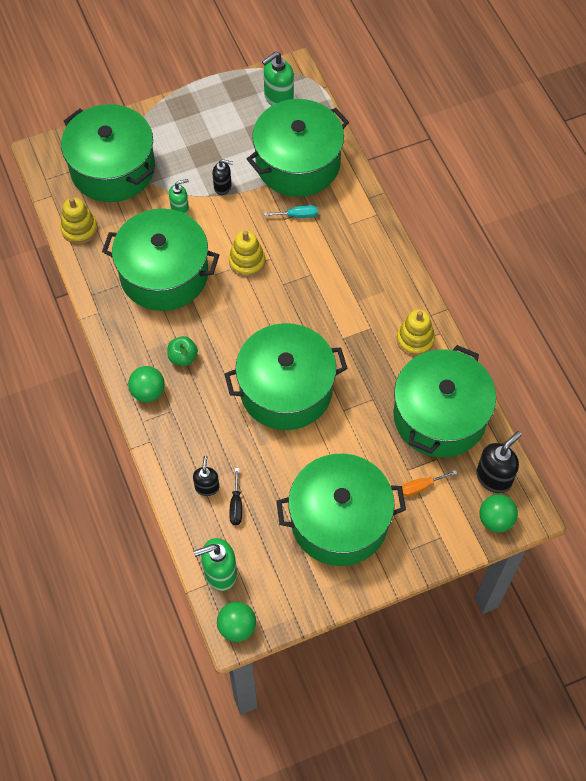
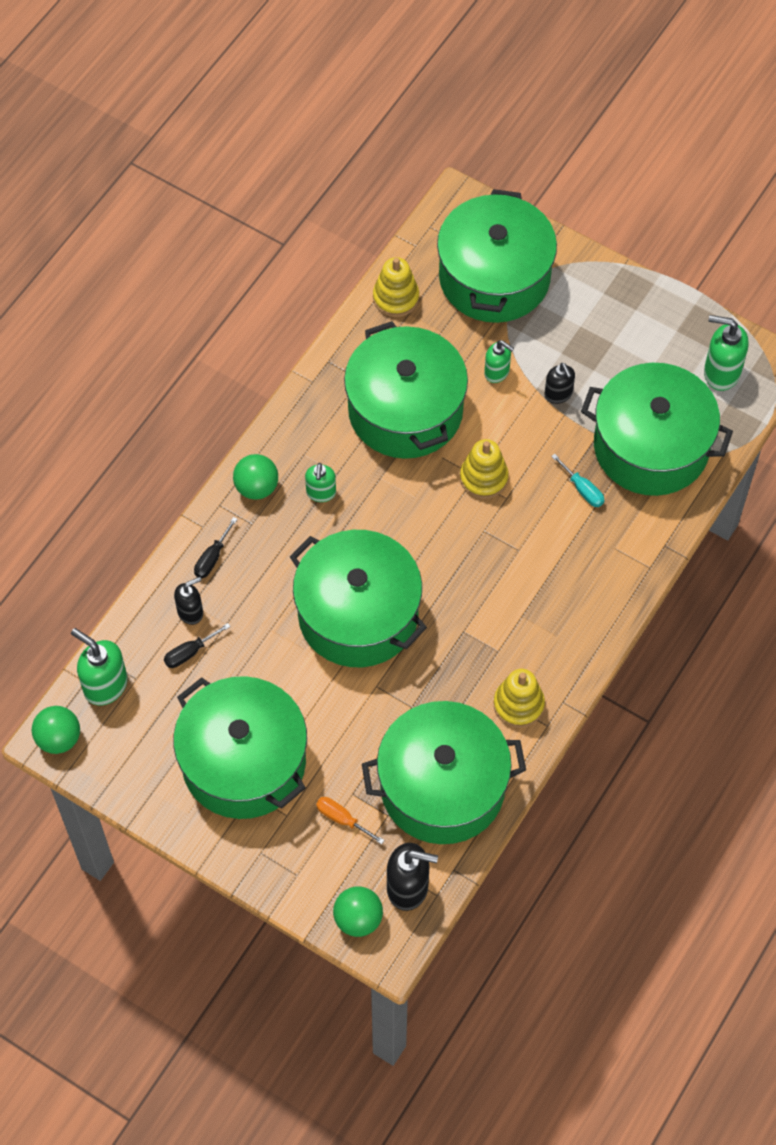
camera: 55 degrees right, 0 degrees up
green apple [167,336,198,366] -> green soap dispenser [305,463,336,502]
none -> black screwdriver [194,517,238,578]

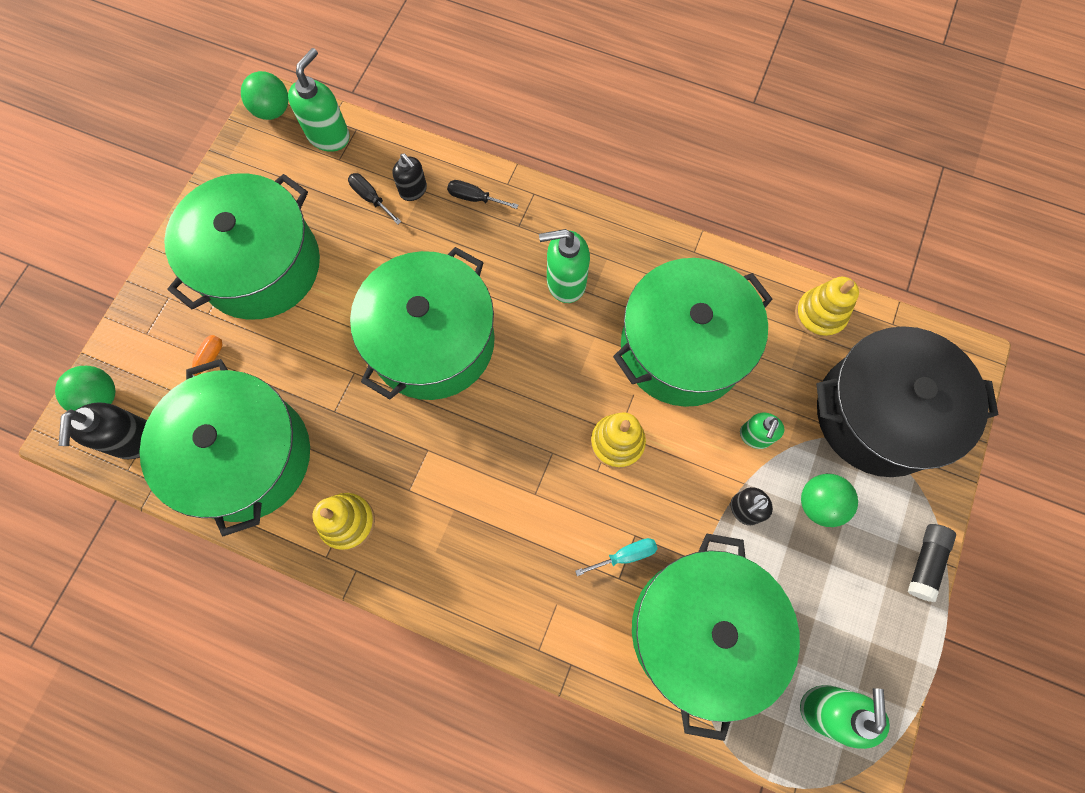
camera: 80 degrees right, 10 degrees up
green ball [233,454,278,500] -> green ball moved to [801,474,858,527]
green soap dispenser [305,463,336,502] -> green soap dispenser [539,229,590,303], size x1.58
green pot [437,189,557,323] -> black pot [816,326,998,477]
turquoise screwdriver [551,454,604,507] -> turquoise screwdriver turned 150 degrees counterclockwise [575,538,658,576]
none -> black glue stick [908,524,956,602]

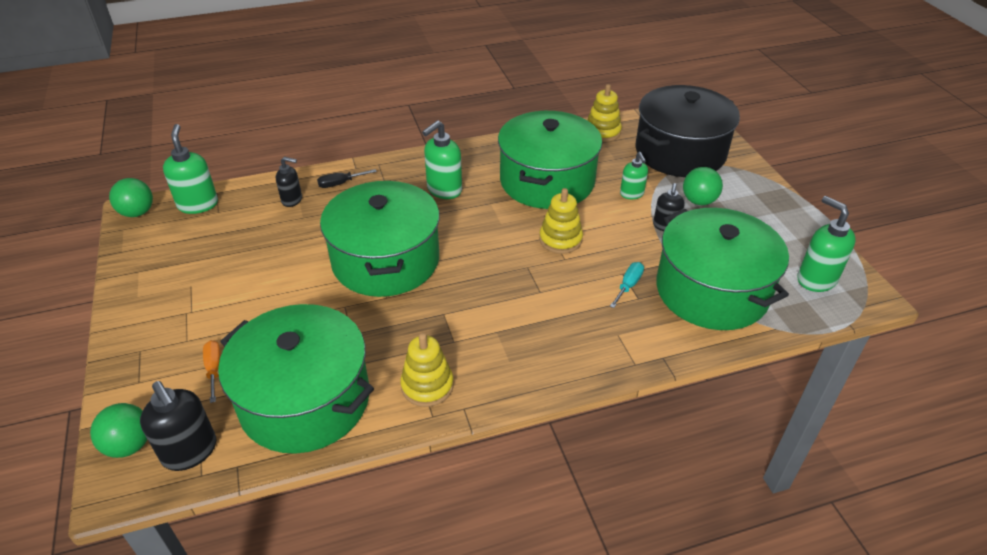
camera: 40 degrees left, 30 degrees down
green pot [164,173,320,320] -> none
black screwdriver [348,173,402,224] -> none
black glue stick [908,524,956,602] -> none

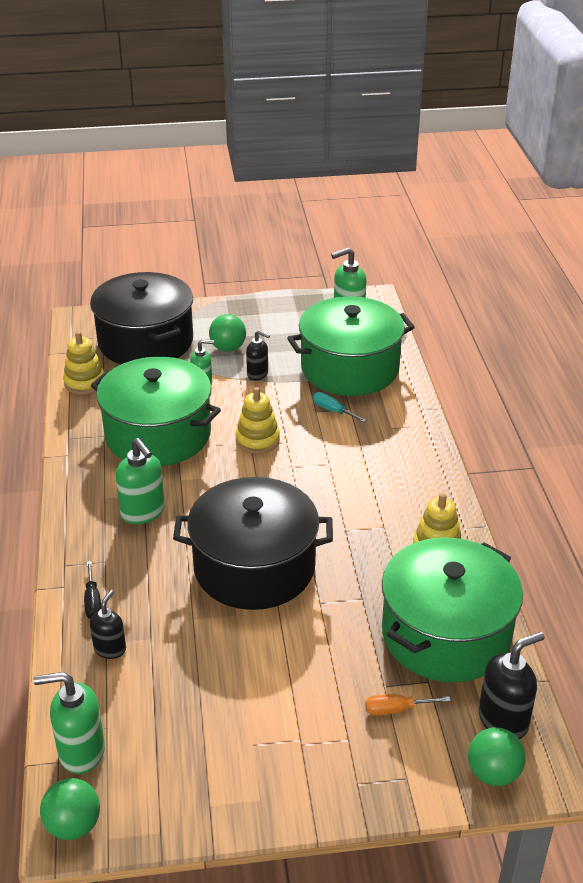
camera: 80 degrees left, 5 degrees down
green pot [320,181,440,297] -> black pot [173,477,333,610]

